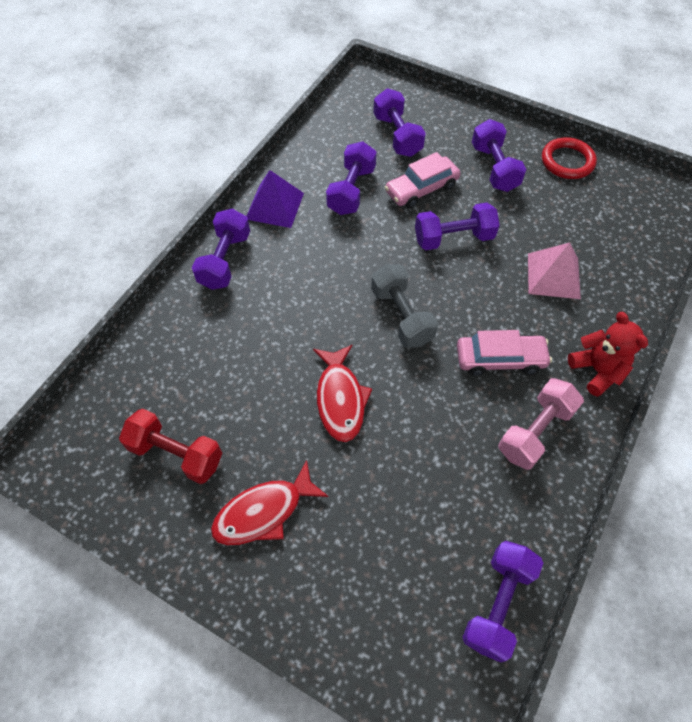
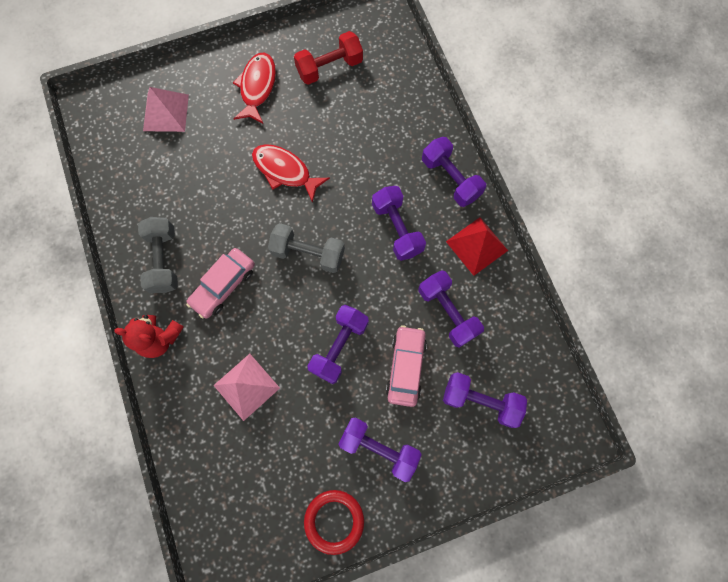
camera: 130 degrees right, 15 degrees up
purple pyramid [247,170,304,228] -> red pyramid [446,217,508,276]
purple dumbbell [463,541,543,663] -> purple dumbbell moved to [372,186,426,261]
pink dumbbell [498,378,584,470] -> grey dumbbell [138,217,178,293]
none -> pink pyramid [143,87,189,132]

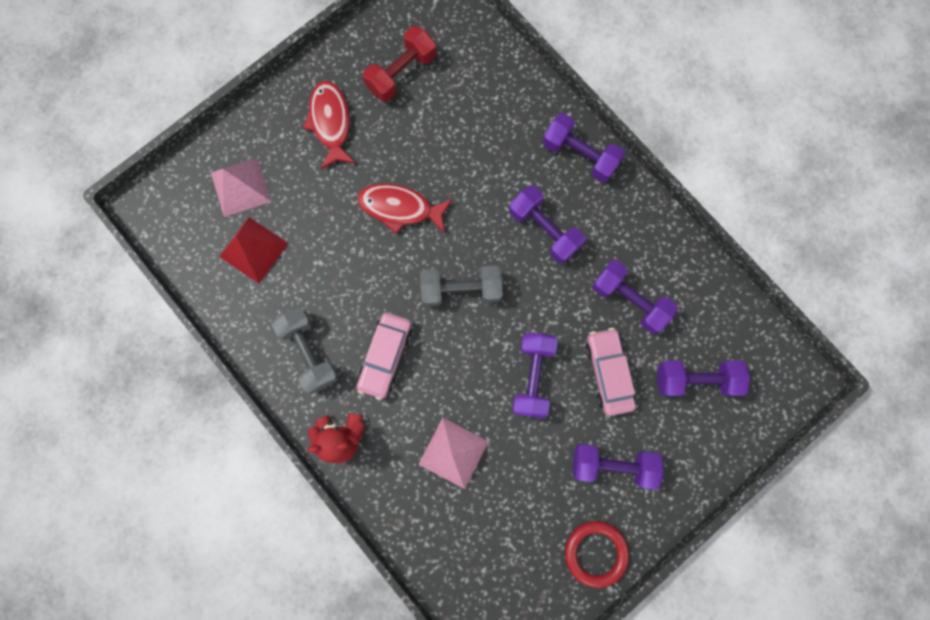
camera: 20 degrees left, 5 degrees up
red pyramid [446,217,508,276] -> red pyramid moved to [219,217,289,283]

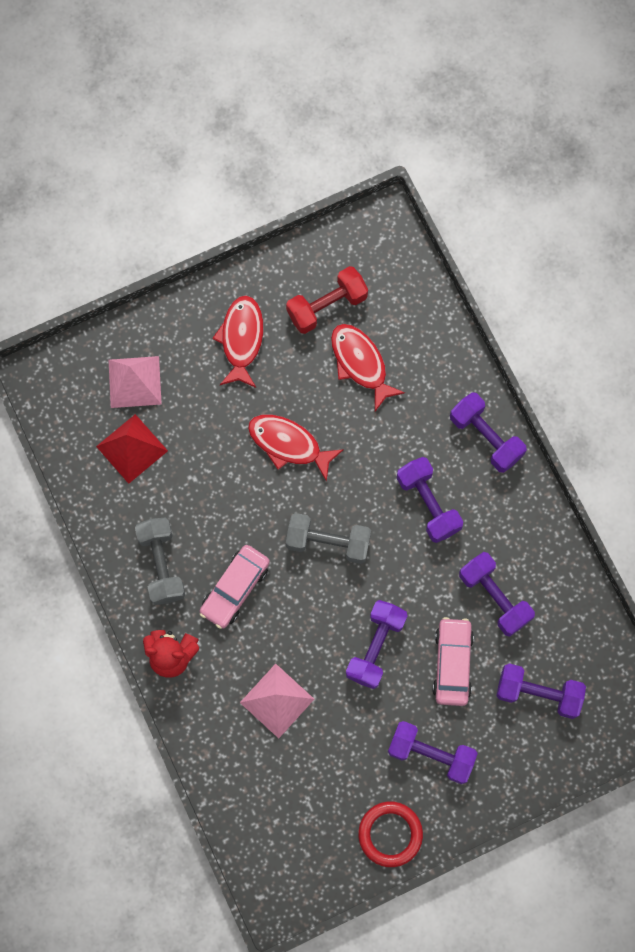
camera: 15 degrees right, 5 degrees down
none -> red fish [331,324,405,411]

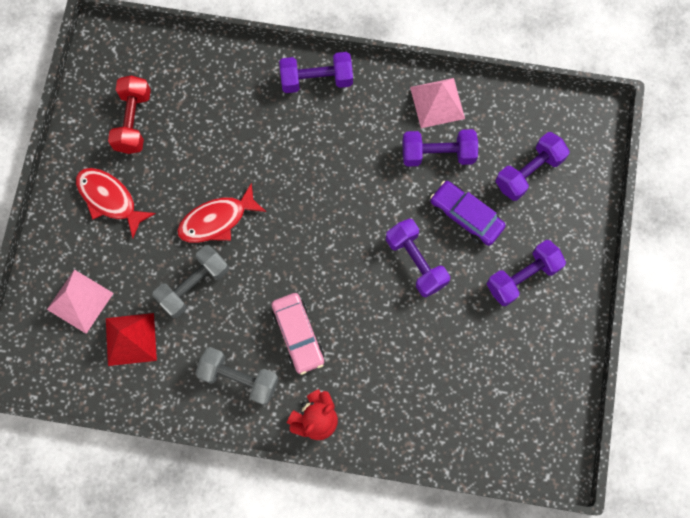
camera: 55 degrees left, 0 degrees up
pink pyramid [240,664,314,738] -> pink pyramid moved to [410,78,465,128]
grey dumbbell [286,513,371,564] -> grey dumbbell moved to [152,245,229,318]
red fish [331,324,405,411] -> none
red ring [358,801,423,867] -> none
purple dumbbell [397,457,463,543] -> none
pink car [433,617,474,706] -> purple car [430,181,506,246]

